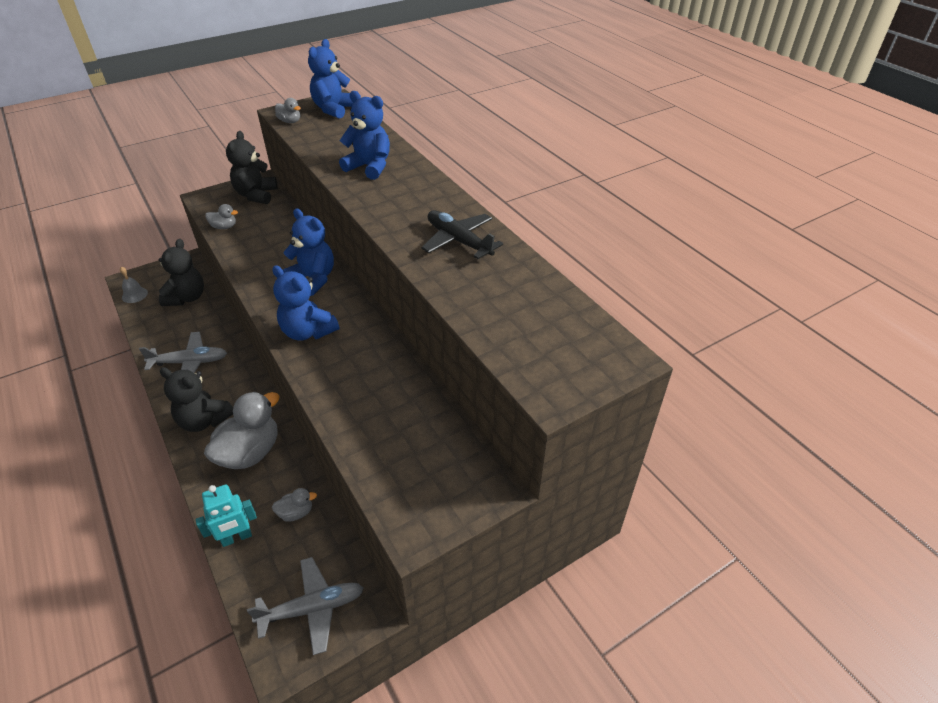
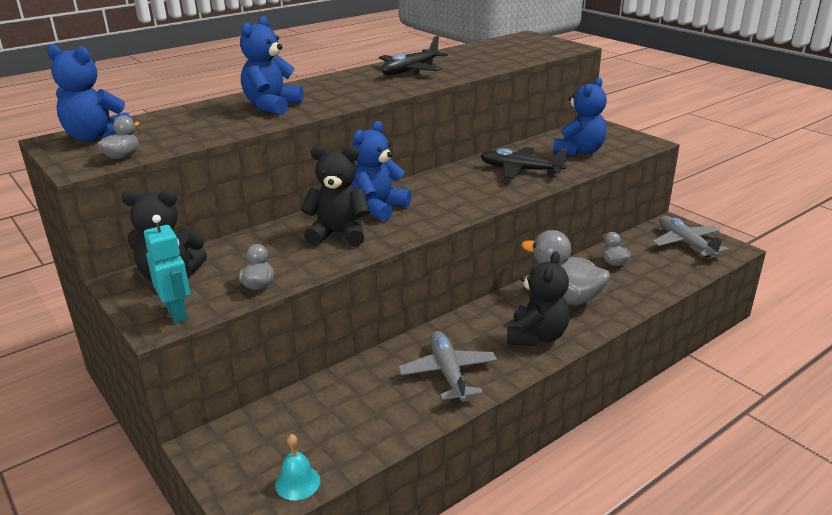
camera: 95 degrees left, 15 degrees down
grey bell [120,267,148,303] -> turquoise bell [275,434,320,500]
black teddy bear [158,239,204,306] -> black teddy bear moved to [301,145,370,247]
turquoise robot [195,484,257,547] -> turquoise robot moved to [144,215,190,323]
blue teddy bear [272,265,339,341] -> blue teddy bear moved to [553,78,607,156]
none -> black plane [481,147,567,179]

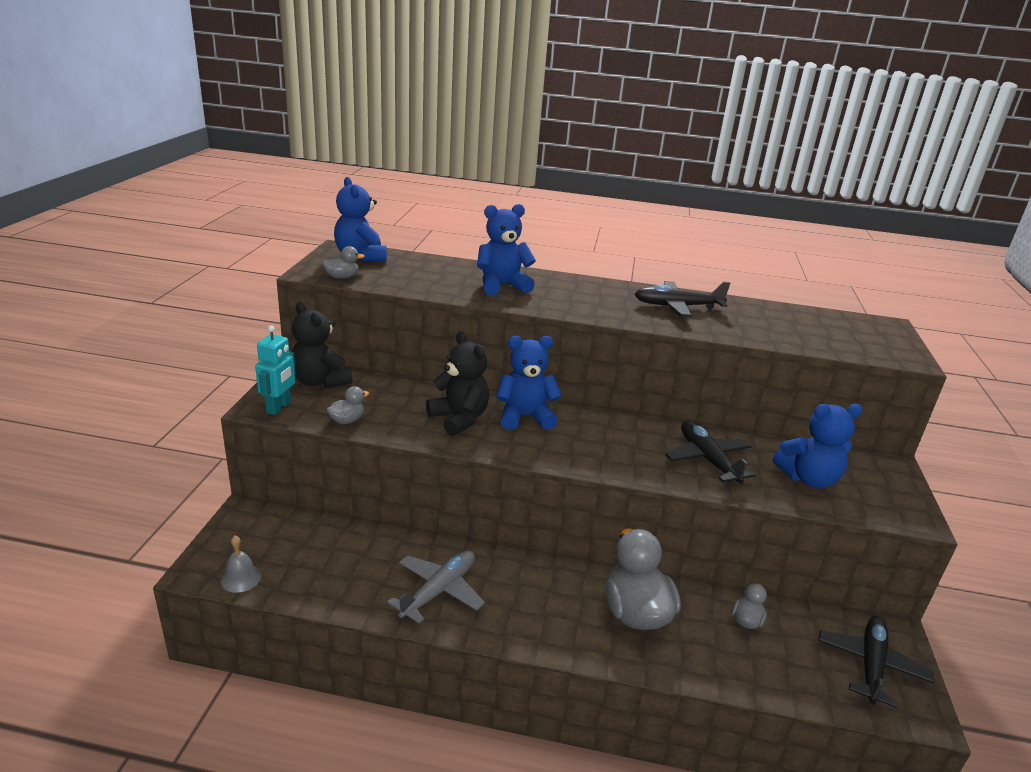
camera: 45 degrees right, 0 degrees up
turquoise bell [275,434,320,500] -> grey bell [221,536,261,593]
black teddy bear [507,251,569,346] -> none
grey plane [652,216,729,258] -> black plane [818,616,933,708]

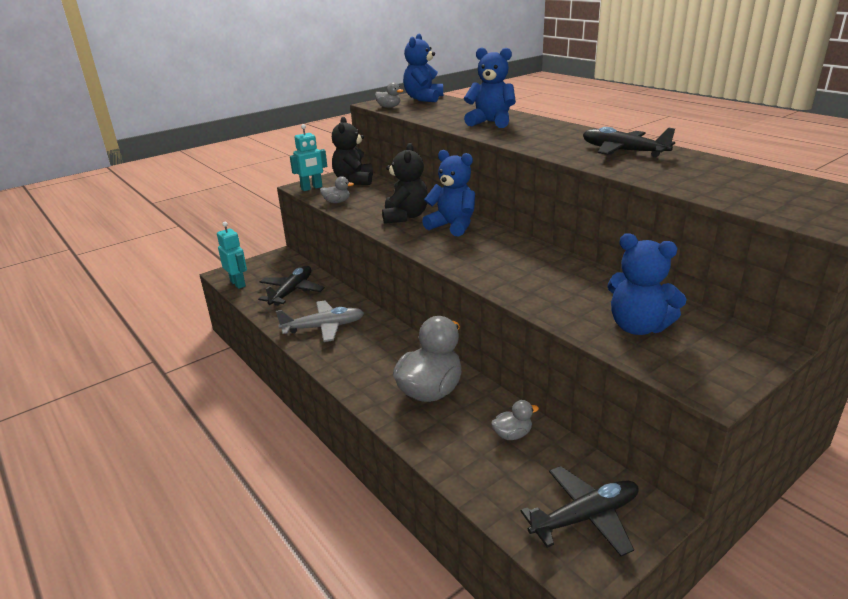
camera: 45 degrees right, 0 degrees up
grey bell [221,536,261,593] -> turquoise robot [217,222,247,289]
black plane [665,421,756,484] -> black plane moved to [258,266,325,306]

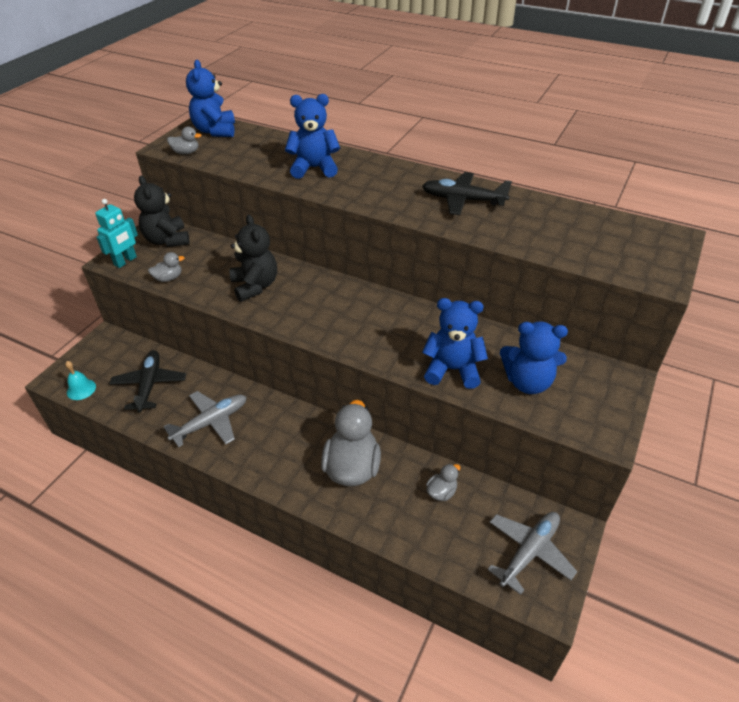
camera: 25 degrees left, 15 degrees up
turquoise robot [217,222,247,289] -> turquoise bell [65,361,96,400]
blue teddy bear [422,150,475,236] -> blue teddy bear moved to [422,298,488,389]
black plane [521,466,639,556] -> grey plane [488,512,577,595]

